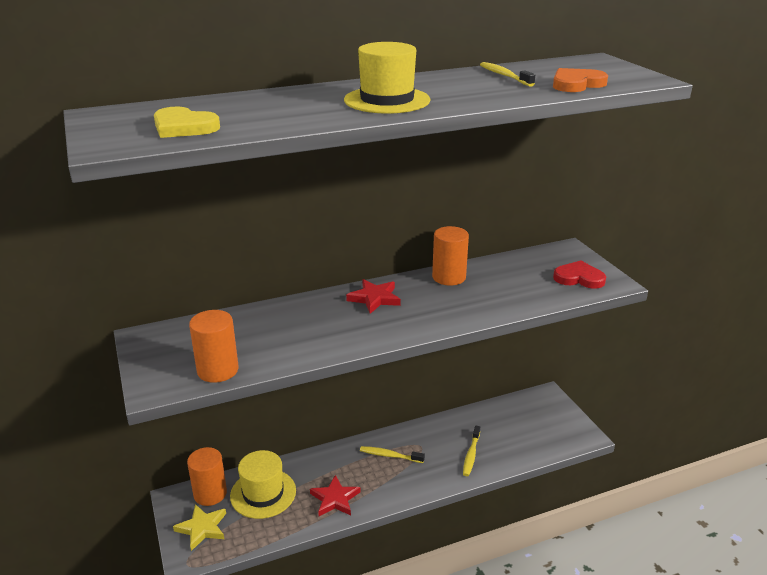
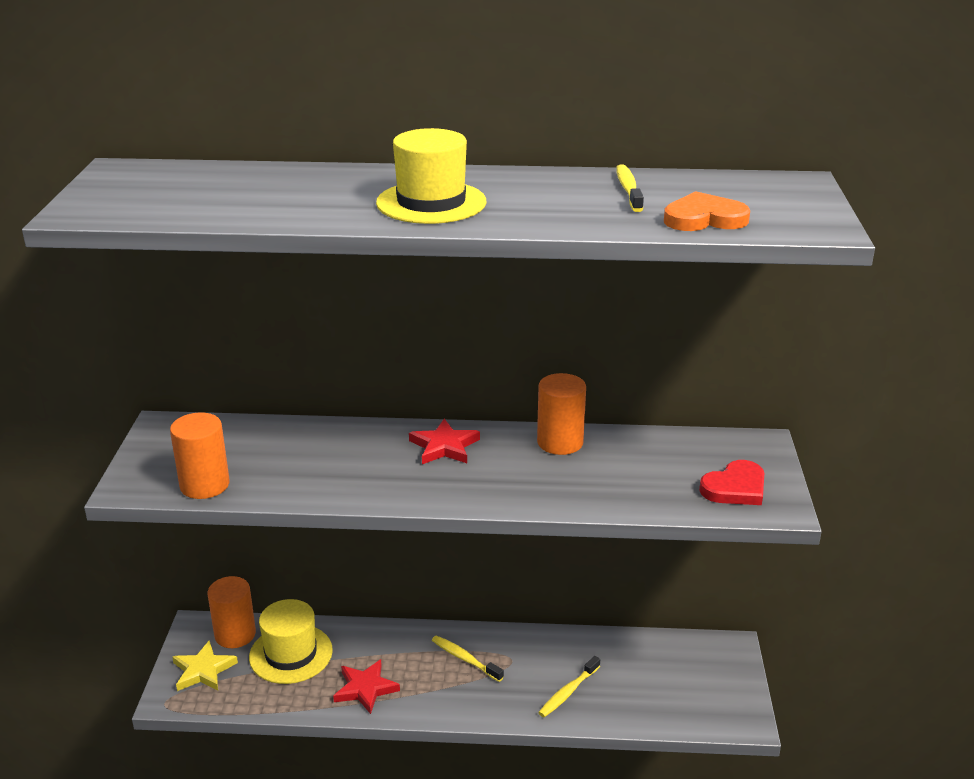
camera: 25 degrees right, 0 degrees up
yellow heart [154,107,220,138] -> none
red heart [553,261,606,289] -> red heart turned 105 degrees clockwise [699,460,764,505]

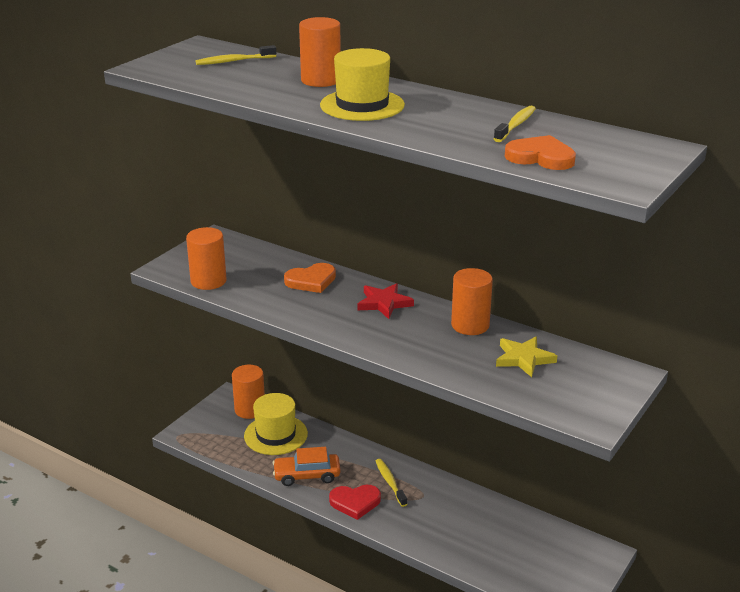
camera: 30 degrees right, 0 degrees up
yellow star [172,640,238,691] -> yellow star moved to [496,336,557,377]
red star [333,660,400,714] -> orange car [273,447,340,486]
yellow toothbrush [538,656,600,717] -> yellow toothbrush moved to [196,45,276,65]
red heart [699,460,764,505] -> red heart moved to [329,485,381,520]
none -> orange heart [284,263,336,293]
none -> orange cylinder [299,17,341,87]

